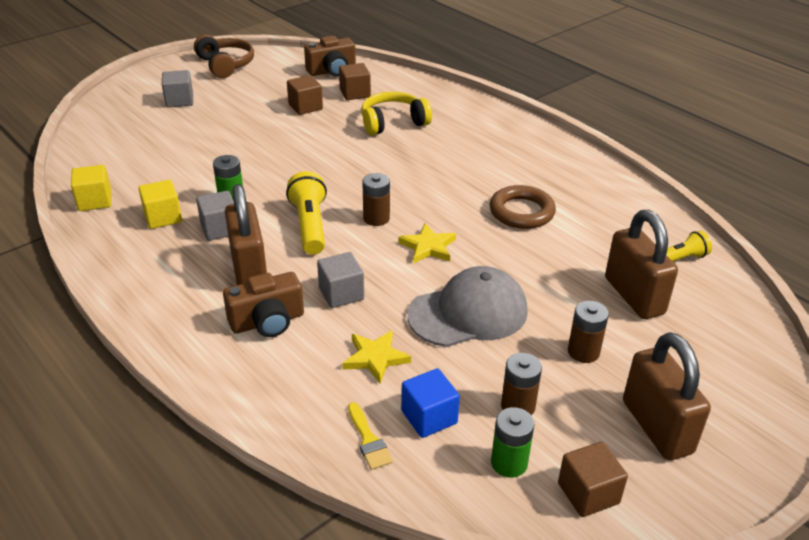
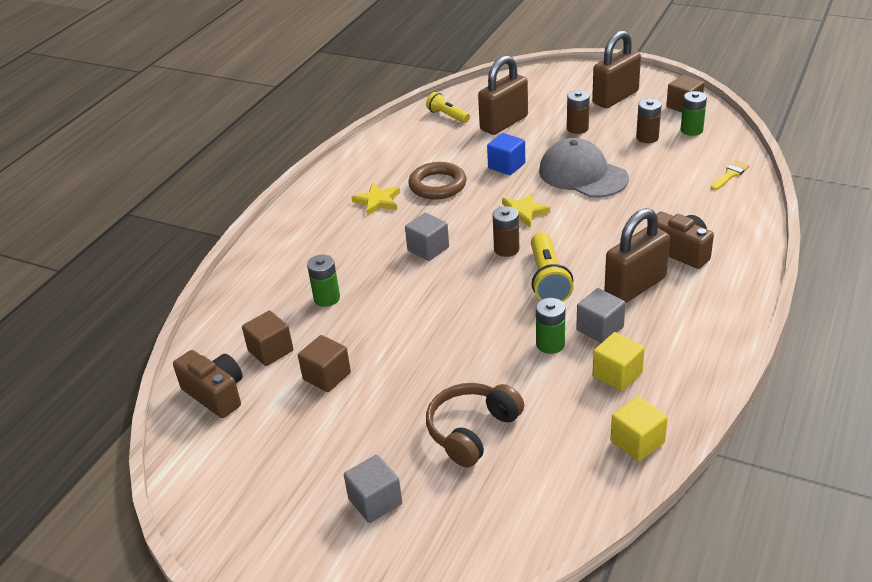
camera: 110 degrees left, 0 degrees up
brown headphones [194,34,254,78] -> brown headphones moved to [426,383,524,468]
yellow flashlight [286,171,327,255] -> yellow flashlight turned 60 degrees counterclockwise [531,232,574,302]
grey cube [317,252,364,308] -> grey cube moved to [405,213,449,261]
yellow star [342,330,411,384] -> yellow star moved to [351,183,400,216]
yellow headphones [361,92,432,135] -> green battery [307,255,340,307]
blue cube [401,368,460,438] -> blue cube moved to [487,133,525,175]

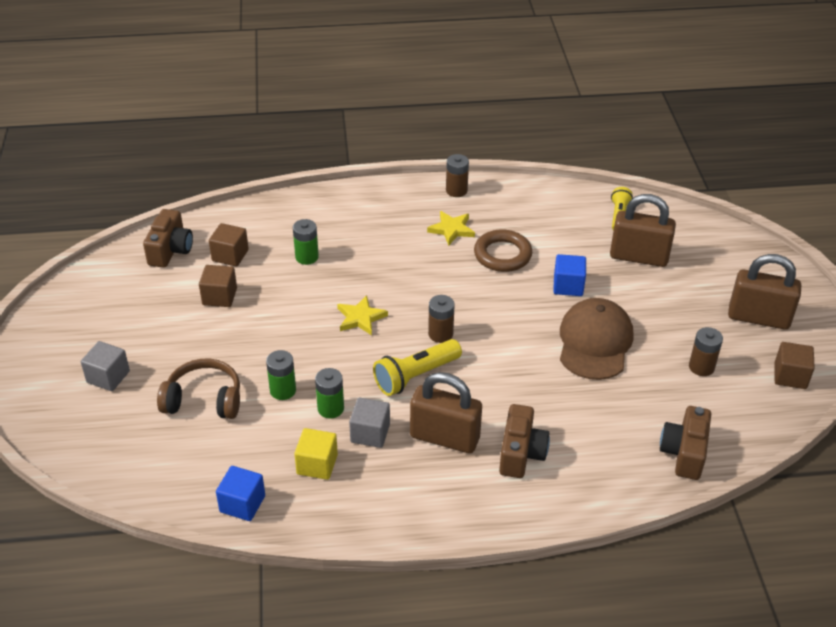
camera: 55 degrees right, 5 degrees up
grey cube [405,213,449,261] -> none
yellow star [502,193,550,228] -> yellow star moved to [337,295,388,336]
grey cap [539,138,629,198] -> brown cap [560,298,633,380]
brown battery [567,90,590,134] -> brown battery moved to [446,154,469,197]
yellow cube [611,396,668,462] -> blue cube [216,466,265,521]
green battery [681,91,707,136] -> green battery moved to [266,350,296,400]
yellow brush [711,160,750,190] -> brown camera [660,406,711,480]

